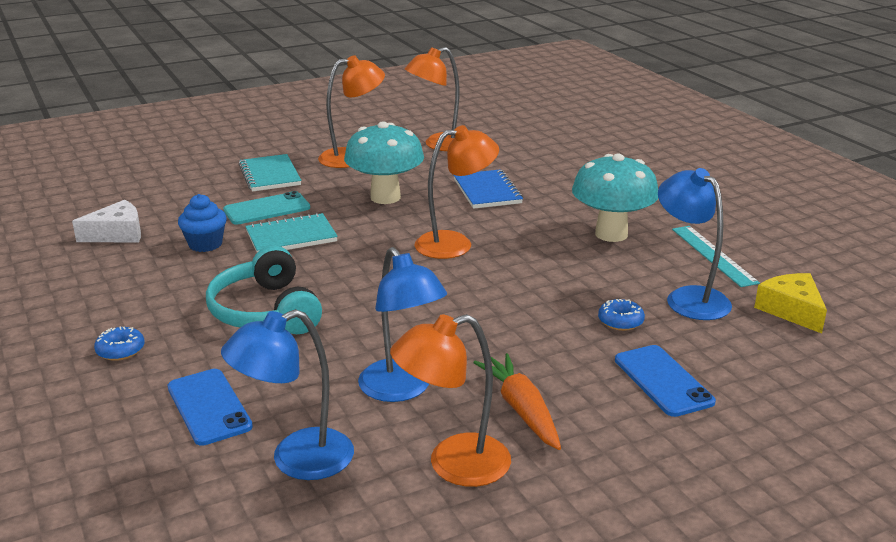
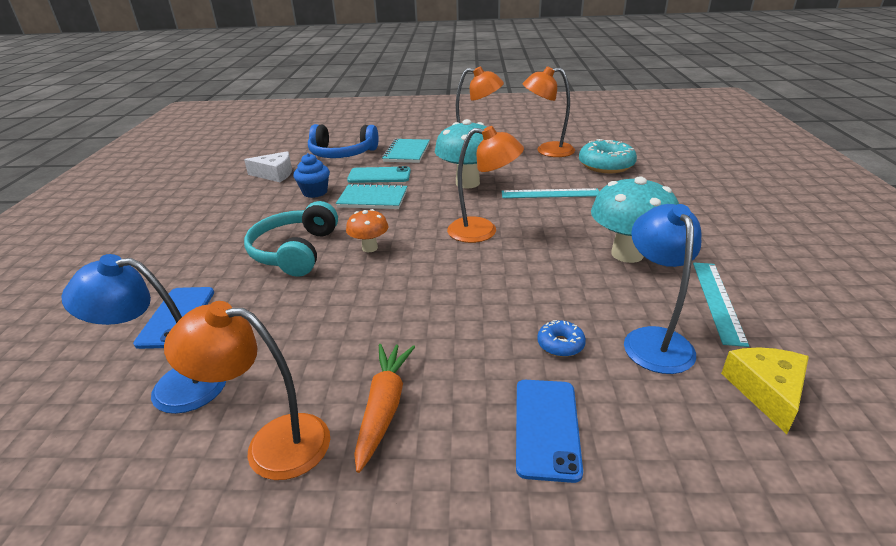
camera: 30 degrees right, 5 degrees up
blue donut [94,326,145,361] -> none
blue lamp [358,247,447,402] -> none
blue notebook [454,169,523,209] -> turquoise ruler [501,188,599,198]
none -> blue headphones [308,124,379,158]
none -> orange mushroom [346,209,388,252]
none -> turquoise donut [579,139,637,173]

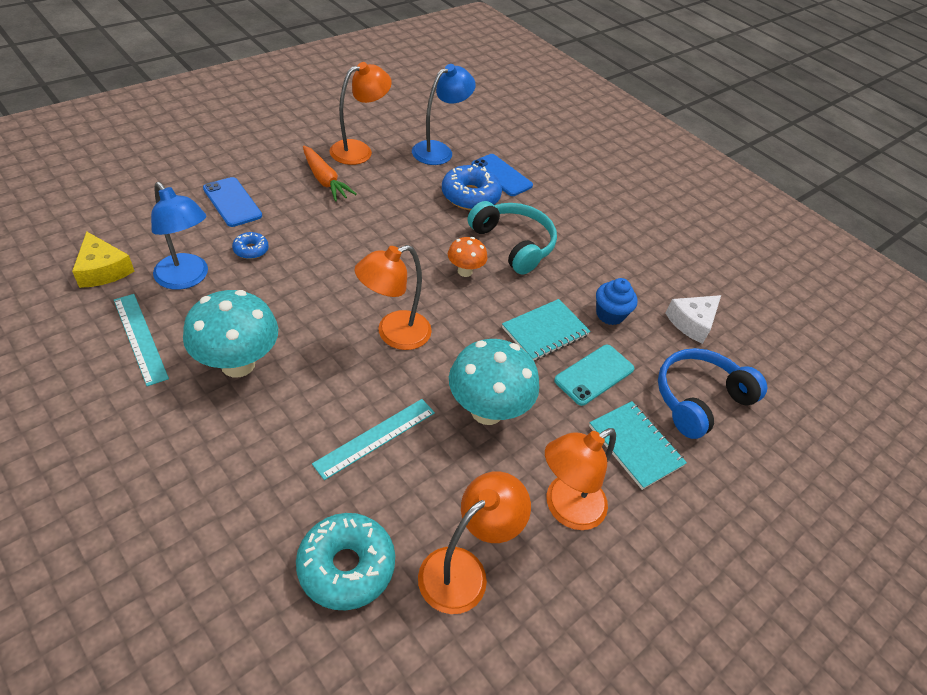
camera: 130 degrees right, 15 degrees up
none -> blue donut [442,164,502,210]

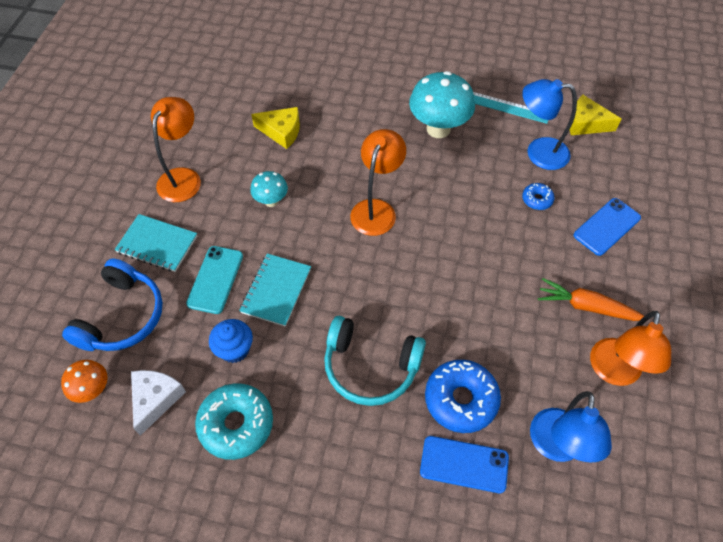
camera: 150 degrees right, 10 degrees up
blue phone [203,177,262,227] -> blue phone turned 60 degrees counterclockwise [574,198,641,256]
turquoise donut [296,513,395,610] -> turquoise donut moved to [195,383,273,460]
turquoise ruler [312,399,435,480] -> none
orange lamp [418,471,531,614] -> none
orange mushroom [448,237,488,277] -> orange mushroom moved to [61,360,108,403]
turquoise mushroom [449,339,539,425] -> turquoise mushroom [250,171,288,207], size x0.54
none -> yellow cheese [251,107,300,149]

